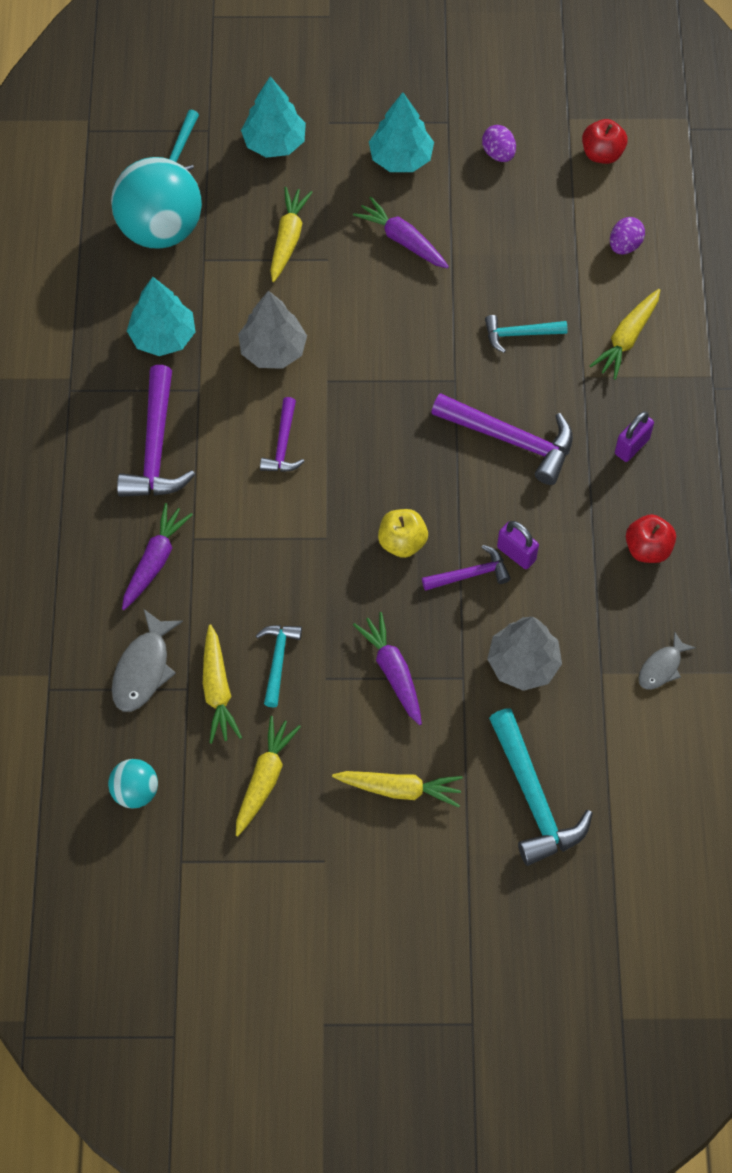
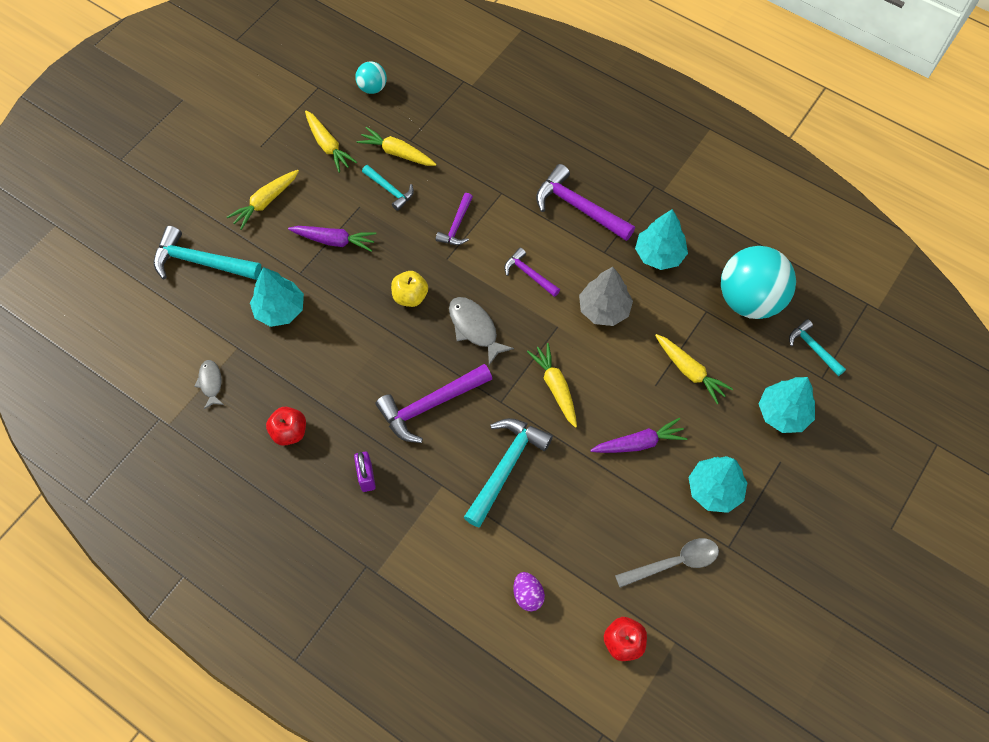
camera: 125 degrees right, 0 degrees up
grey fish [112,609,183,712] -> grey fish moved to [449,297,514,365]
purple carrot [122,503,193,610] -> none
purple hammer [422,545,511,591] -> purple hammer moved to [436,193,473,245]
purple egg [482,125,516,162] -> grey spoon [615,538,719,588]
turquoise hammer [485,315,568,353] -> turquoise hammer [464,418,553,527], size x1.75
grey tree [487,617,562,691] -> turquoise tree [250,267,304,327]
purple padlock [497,521,539,569] -> none
yellow carrot [590,289,660,380] -> yellow carrot moved to [527,343,577,428]

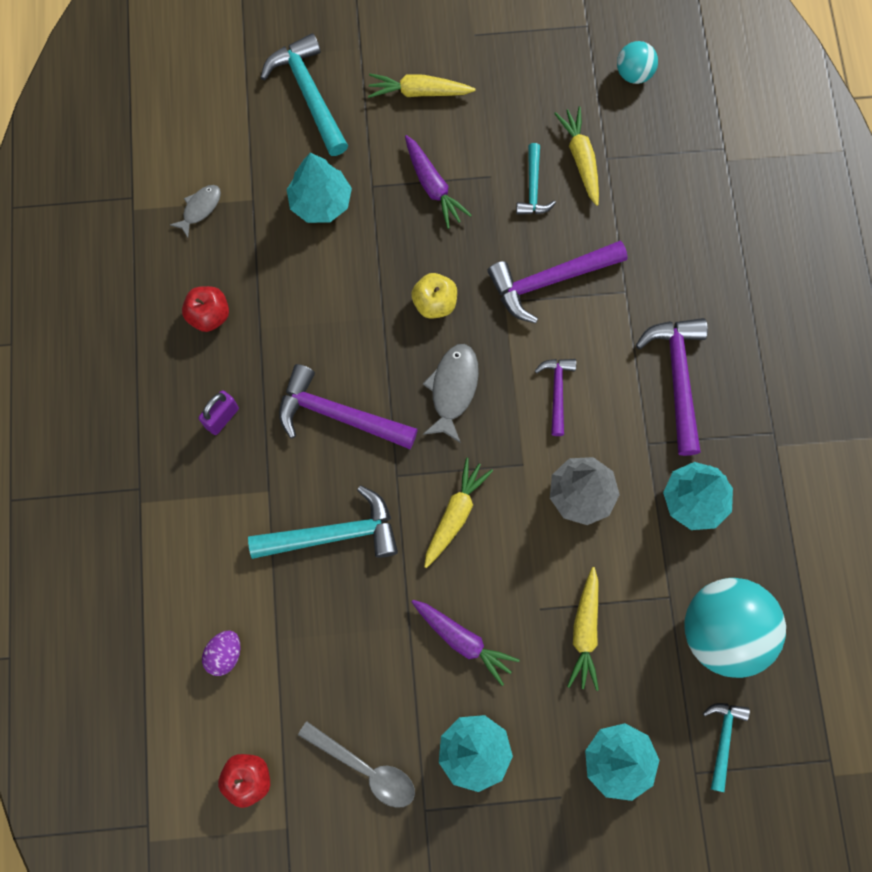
camera: 50 degrees right, 10 degrees up
yellow carrot [305,111,357,173] -> none
purple hammer [436,193,473,245] -> purple hammer [487,240,628,323], size x1.75

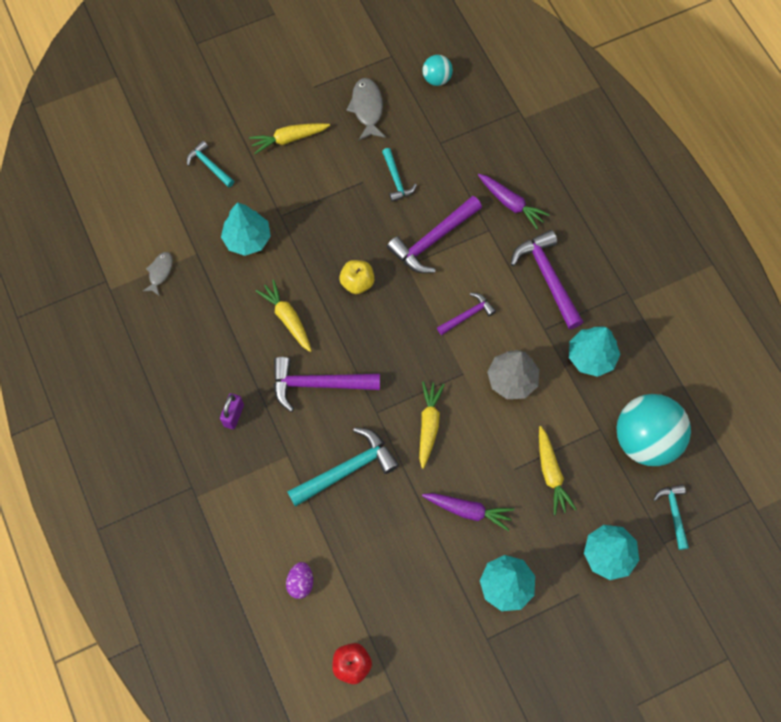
camera: 20 degrees left, 5 degrees down
red apple [182,286,229,332] -> none
turquoise hammer [260,33,348,156] -> turquoise hammer [187,141,234,187], size x0.57
grey spoon [298,721,415,808] -> none
purple carrot [405,135,472,229] -> purple carrot moved to [478,174,550,229]
grey fish [423,344,479,443] -> grey fish moved to [346,78,386,140]
purple hammer [535,359,576,436] -> purple hammer turned 75 degrees clockwise [437,293,496,335]
yellow carrot [554,106,599,206] -> yellow carrot moved to [256,279,312,352]

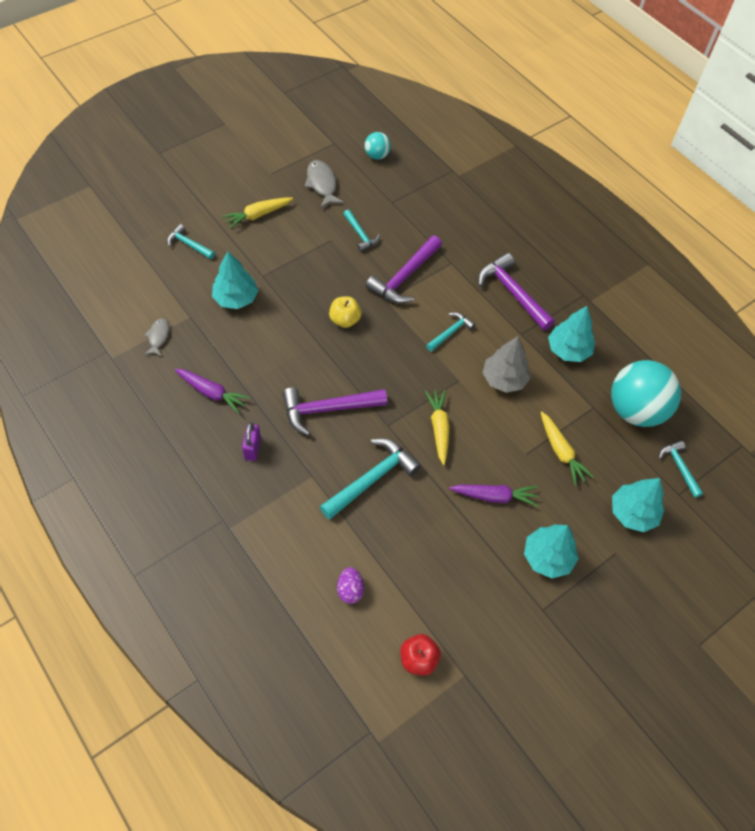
camera: 15 degrees left, 10 degrees down
yellow carrot [256,279,312,352] -> none
purple hammer [437,293,496,335] -> turquoise hammer [426,312,476,352]
purple carrot [478,174,550,229] -> purple carrot moved to [175,369,250,414]

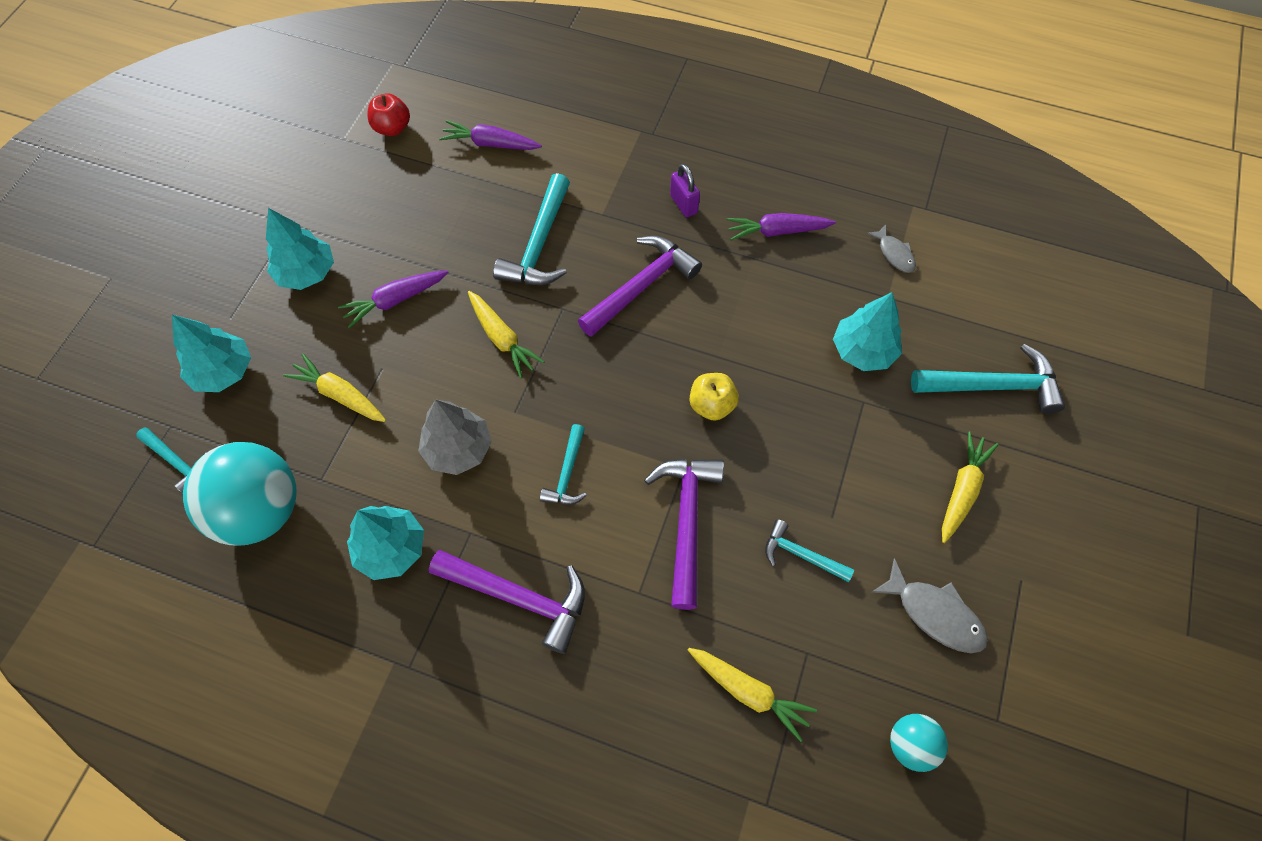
camera: 150 degrees right, 5 degrees up
turquoise hammer [167,224,215,259] -> turquoise hammer [911,344,1065,414], size x1.75
purple egg [337,567,364,604] -> purple carrot [439,120,542,150]
none -> yellow carrot [688,648,817,742]

